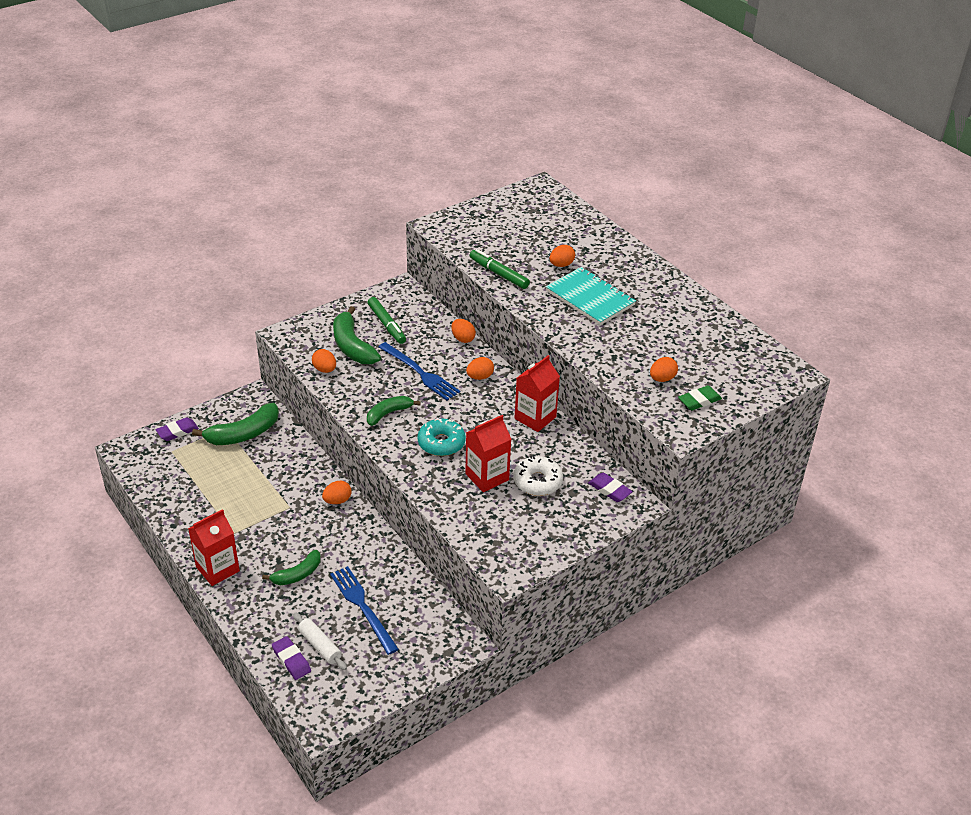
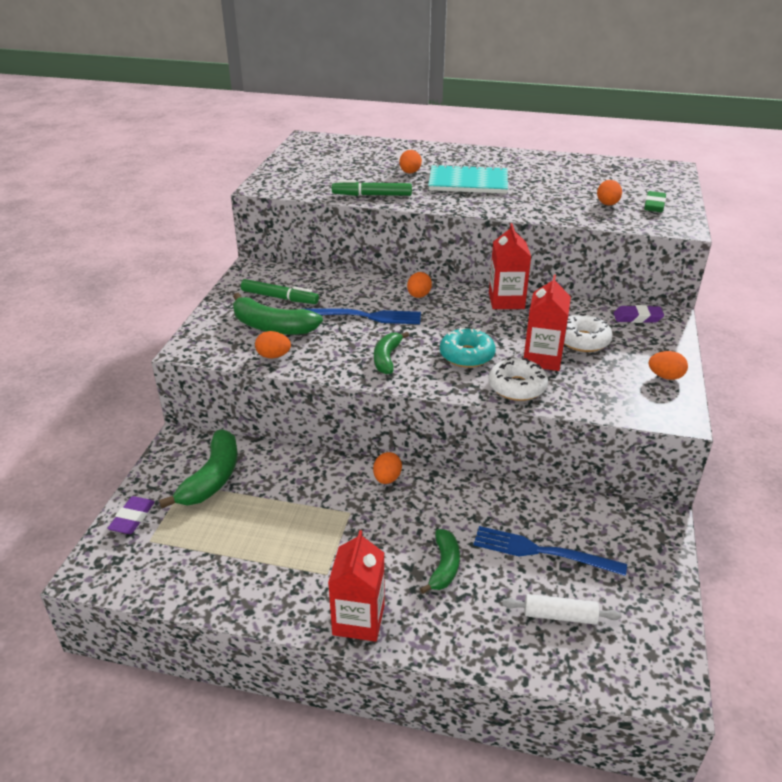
camera: 40 degrees left, 5 degrees down
purple eraser [272,636,311,680] -> none
orange egg [451,319,476,343] -> orange egg moved to [648,351,688,380]
none -> white donut [489,357,548,401]

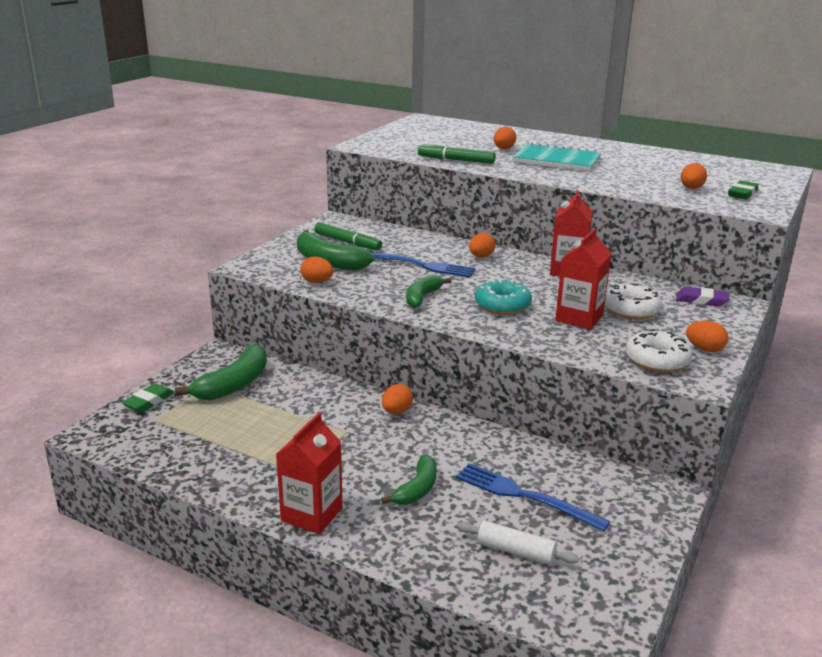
camera: 15 degrees right, 10 degrees down
purple eraser [107,496,155,534] -> green eraser [122,383,174,412]
white donut [489,357,548,401] -> white donut moved to [626,329,692,373]

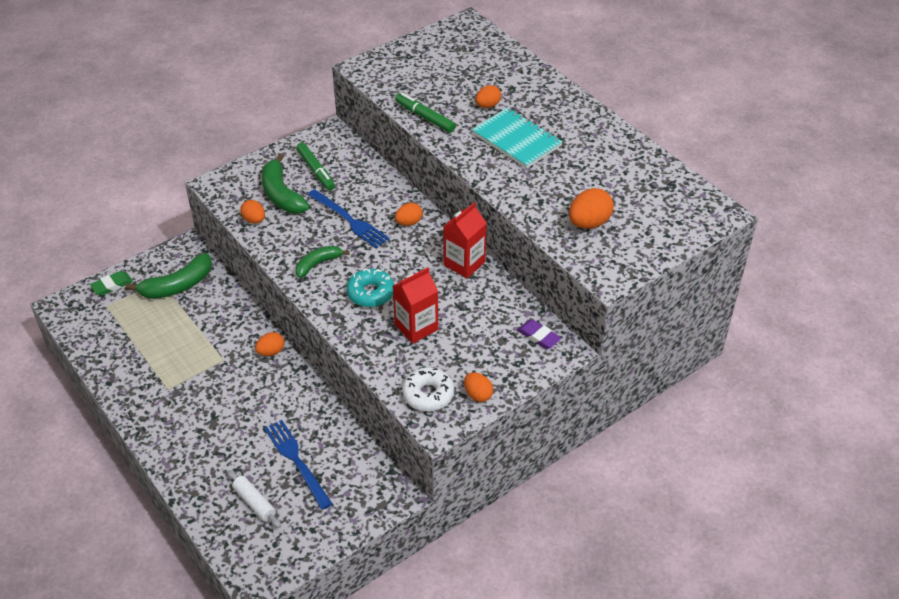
camera: 25 degrees right, 20 degrees up
red carton [276,412,342,534] -> none
green banana [381,455,437,505] -> none
white donut [605,283,662,320] -> none
orange egg [681,163,707,189] -> orange egg [569,188,614,229], size x1.58
green eraser [728,181,758,200] -> none

